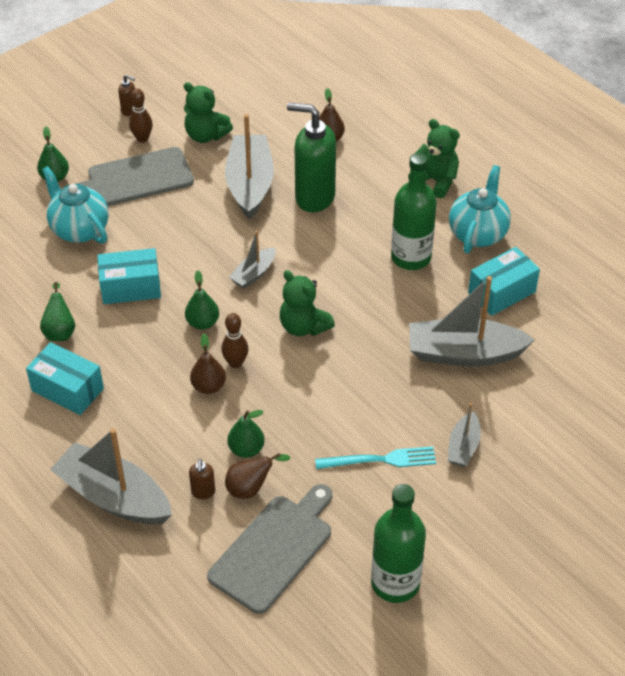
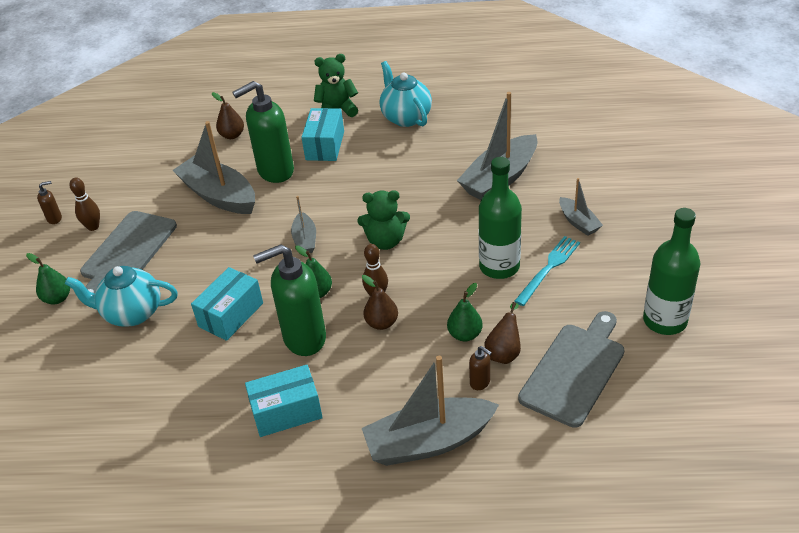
camera: 45 degrees left, 5 degrees down
green pear [40,282,75,341] -> none
green teddy bear [184,82,233,143] -> none
grey cutting board [207,484,332,614] -> grey cutting board turned 45 degrees clockwise [518,311,624,428]
green bottle [391,153,437,270] -> green bottle moved to [479,157,522,279]
turquoise box [468,247,540,316] -> turquoise box moved to [301,108,344,161]
none -> green soap dispenser [253,244,326,356]

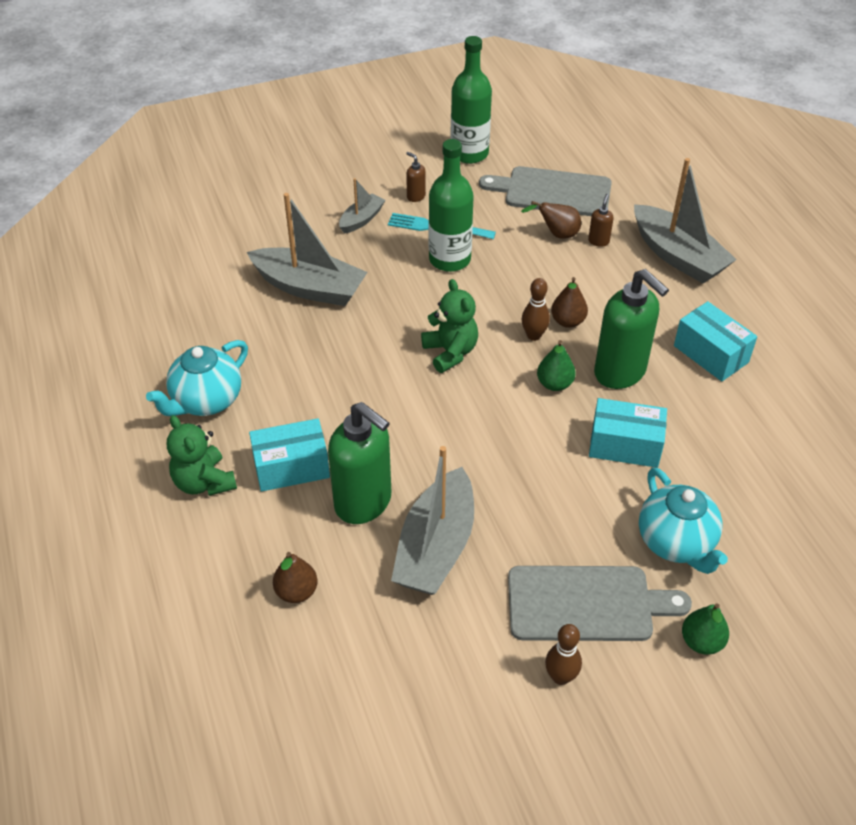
camera: 115 degrees left, 5 degrees up
brown soap dispenser [37,181,62,224] -> brown soap dispenser moved to [406,152,426,202]
grey boat [291,196,316,253] -> none
green pear [447,283,483,342] -> none

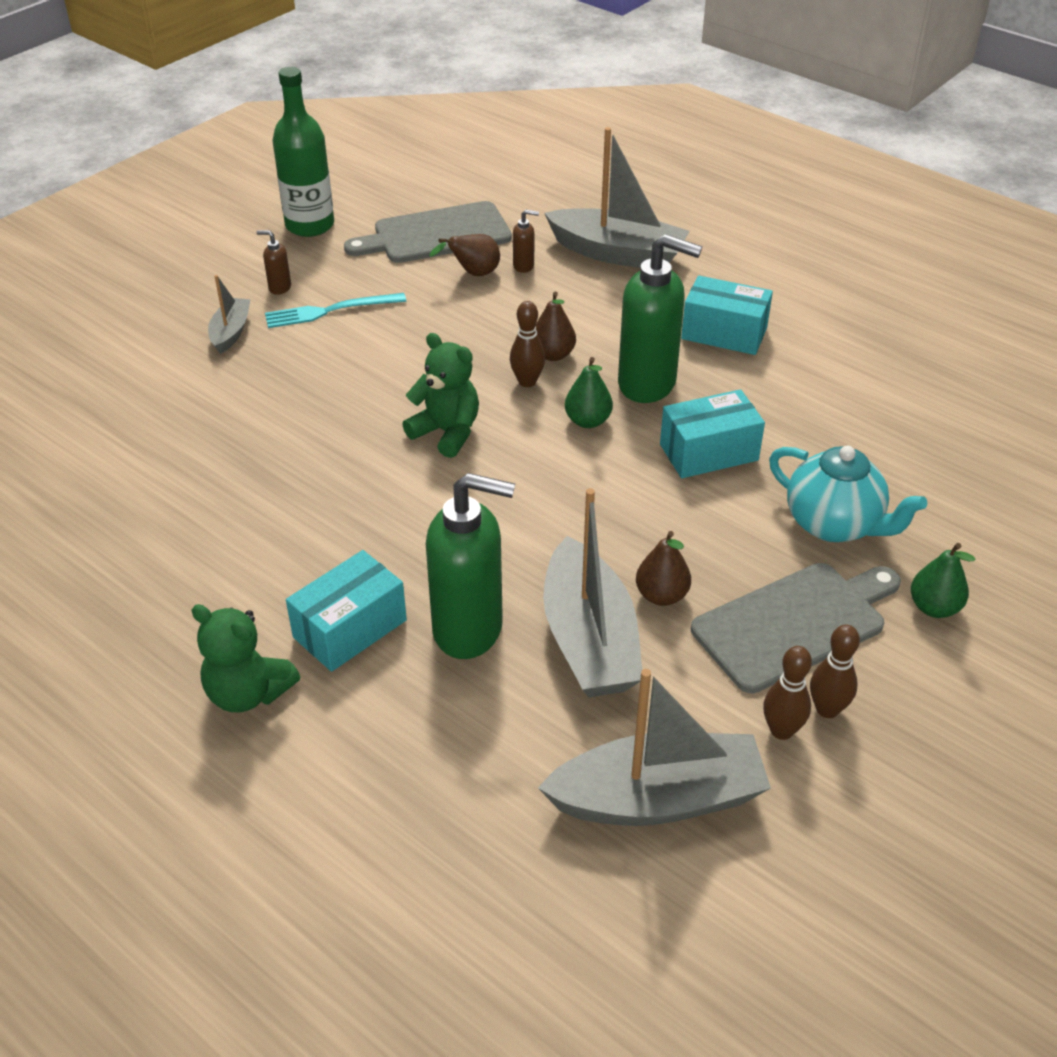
camera: 30 degrees left, 5 degrees down
turquoise teapot [146,340,248,416] -> none
grey boat [247,193,367,306] -> grey boat moved to [538,669,771,826]
brown pear [273,552,318,603] -> brown pear moved to [636,531,691,606]
green bottle [429,139,474,272] -> none
brown soap dispenser [588,194,613,247] -> brown soap dispenser turned 105 degrees clockwise [513,210,539,273]
none -> brown bowling pin [763,646,812,740]

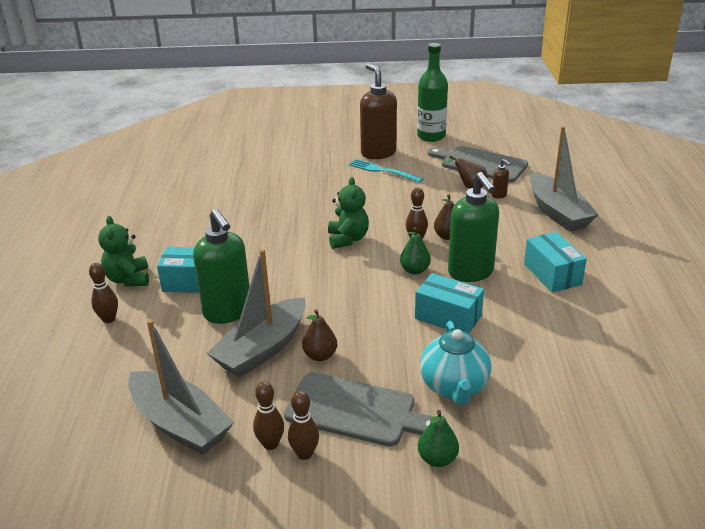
camera: 50 degrees right, 10 degrees down
grey boat [208,275,251,354] -> none
brown soap dispenser [256,230,291,295] -> brown soap dispenser [360,63,397,159], size x2.42
none -> brown bowling pin [89,263,118,323]

